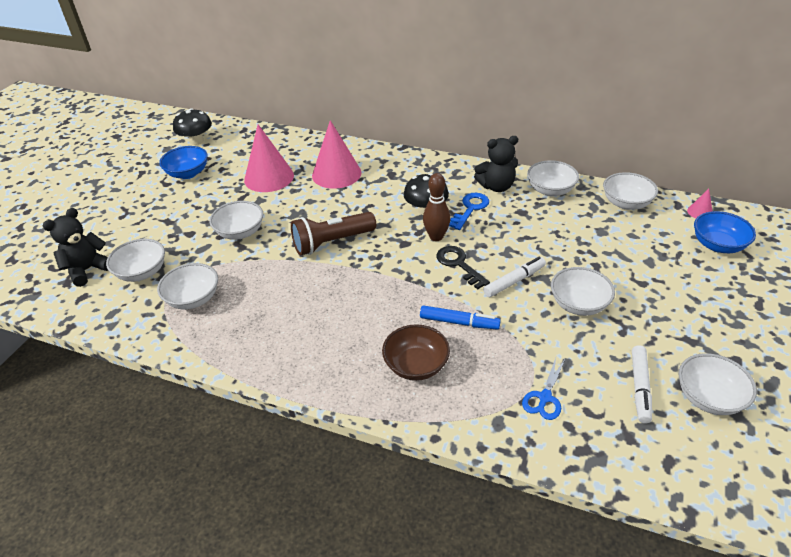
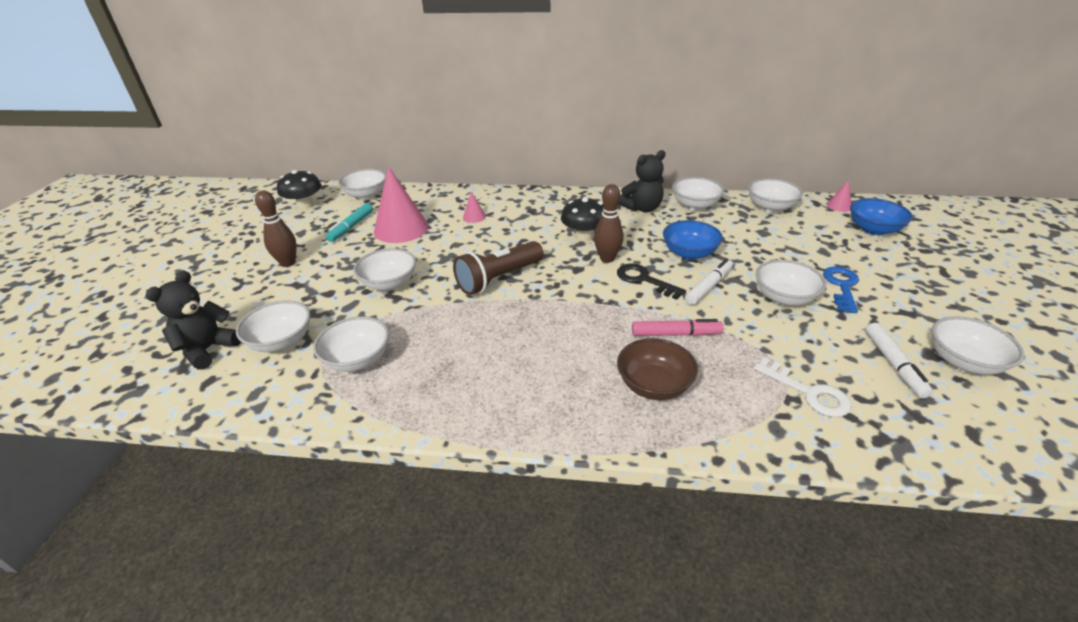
camera: 15 degrees left, 5 degrees down
blue bowl [159,146,208,179] -> blue bowl moved to [663,220,723,260]
pink cone [312,120,361,189] -> pink cone [463,191,486,223], size x0.44
blue marker [420,305,501,330] -> pink marker [632,319,724,336]
blue key [449,193,489,230] -> blue key moved to [823,267,859,313]
blue scissors [522,358,565,420] -> white key [754,358,852,417]
none -> brown bowling pin [255,190,297,267]
none -> turquoise marker [326,203,373,242]
none -> white bowl [338,169,386,200]

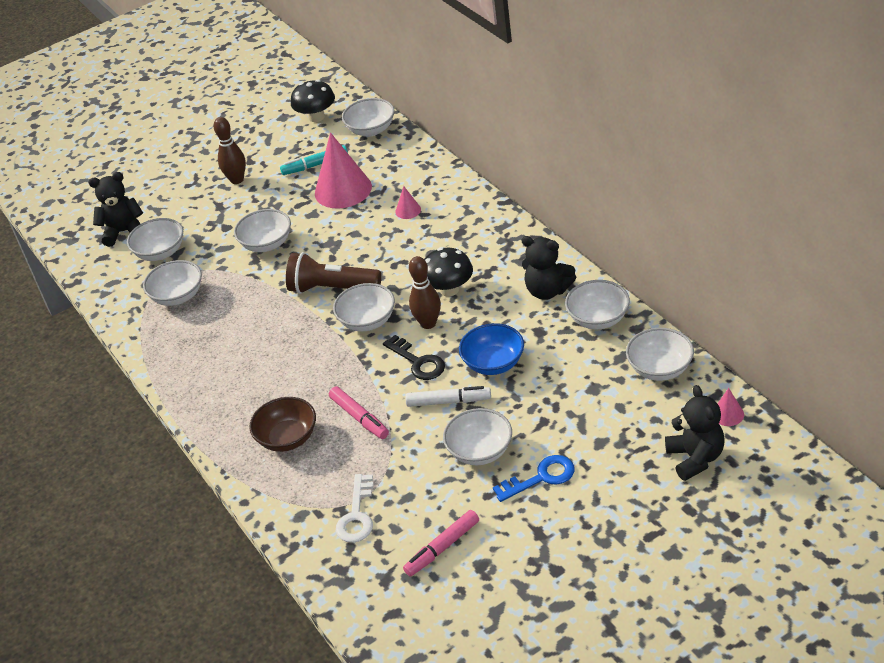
camera: 55 degrees right, 5 degrees up
black key [617,263,686,300] -> black key turned 135 degrees clockwise [383,335,445,380]
blue bowl [850,198,913,235] -> black teddy bear [665,385,725,481]
white marker [865,323,933,398] -> pink marker [403,510,479,577]
white bowl [932,316,1024,375] -> white bowl moved to [333,283,395,331]

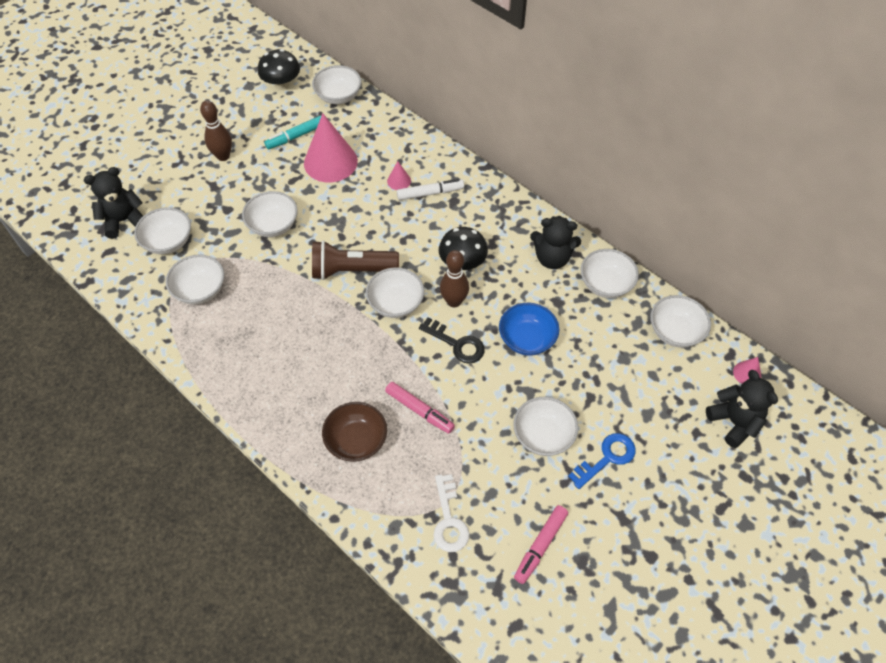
camera: 20 degrees left, 15 degrees up
white marker [405,386,491,407] -> white marker moved to [397,179,464,201]

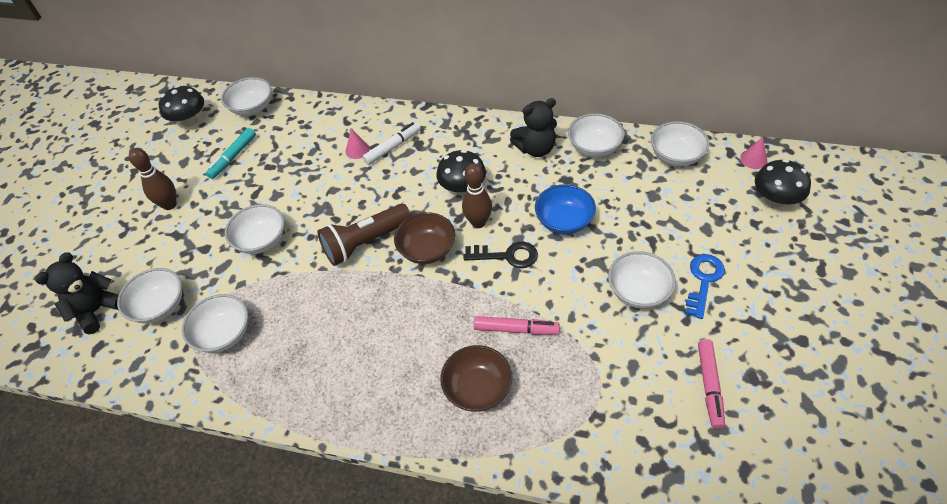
camera: 25 degrees left, 5 degrees down
pink cone [304,113,358,182] -> none
white bowl [366,267,424,318] -> brown bowl [394,212,455,264]
white key [434,474,469,552] -> none
black teddy bear [706,370,778,448] -> black mushroom [755,159,811,208]

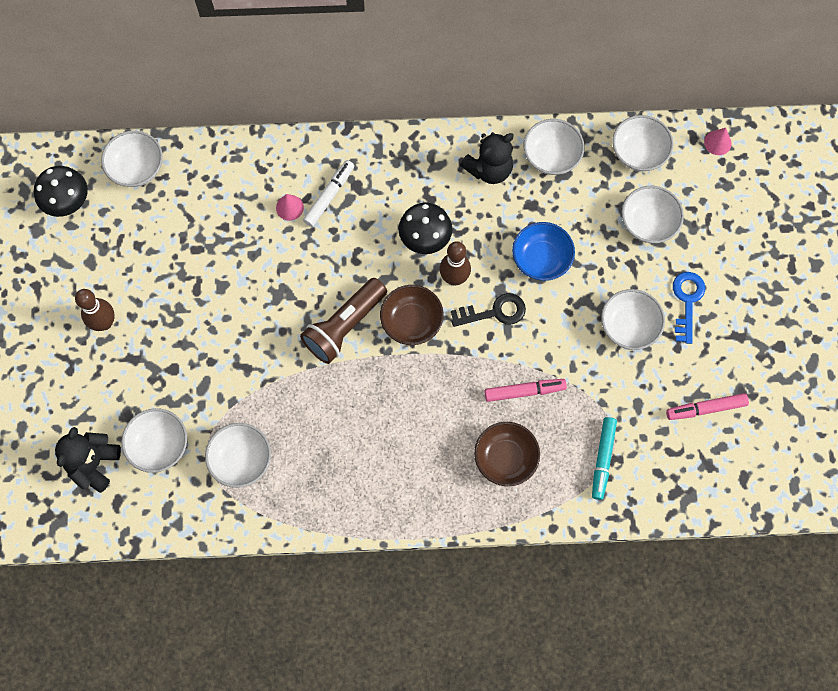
camera: 20 degrees left, 20 degrees up
turquoise marker [206,128,256,179] -> turquoise marker moved to [592,417,617,500]
white bowl [225,204,284,254] -> white bowl moved to [622,186,684,243]
pink marker [698,339,725,429] -> pink marker turned 90 degrees clockwise [666,393,749,420]
black mushroom [755,159,811,208] -> none

